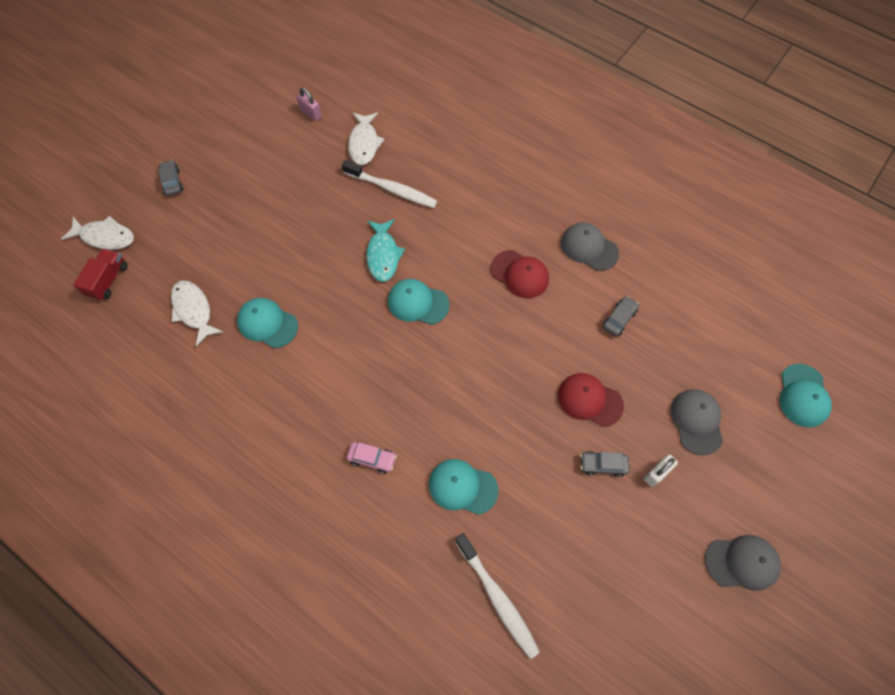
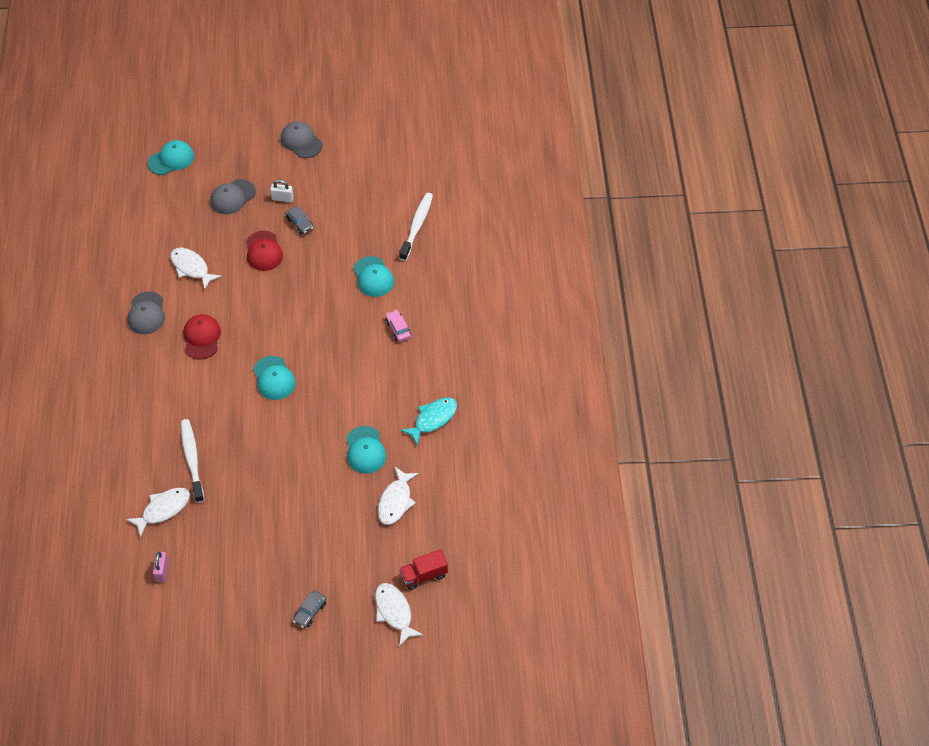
camera: 130 degrees left, 10 degrees down
turquoise fish [366,219,405,282] -> turquoise fish moved to [400,398,457,445]
grey car [603,296,639,336] -> white fish [170,248,222,290]

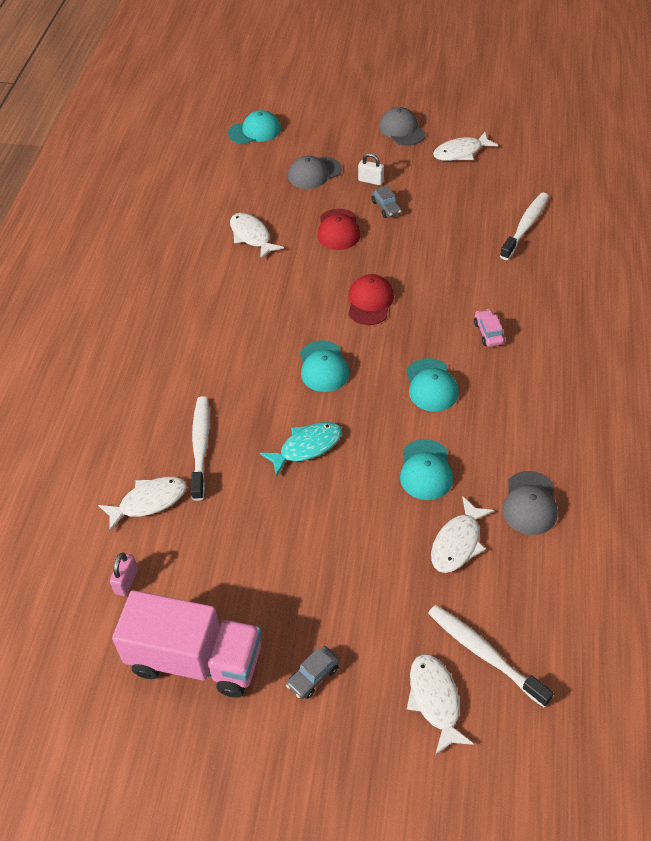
camera: 15 degrees right, 5 degrees down
grey cap [127,292,165,334] -> grey cap moved to [502,471,558,535]
red cap [183,314,221,360] -> red cap moved to [348,274,394,325]
turquoise cap [353,256,394,297] -> turquoise cap moved to [406,358,459,412]
red truck [399,549,448,590] -> white toothbrush [428,605,554,707]
turquoise fish [400,398,457,445] -> turquoise fish moved to [260,422,342,477]
none -> pink truck [112,590,262,698]
none -> white fish [433,132,498,161]

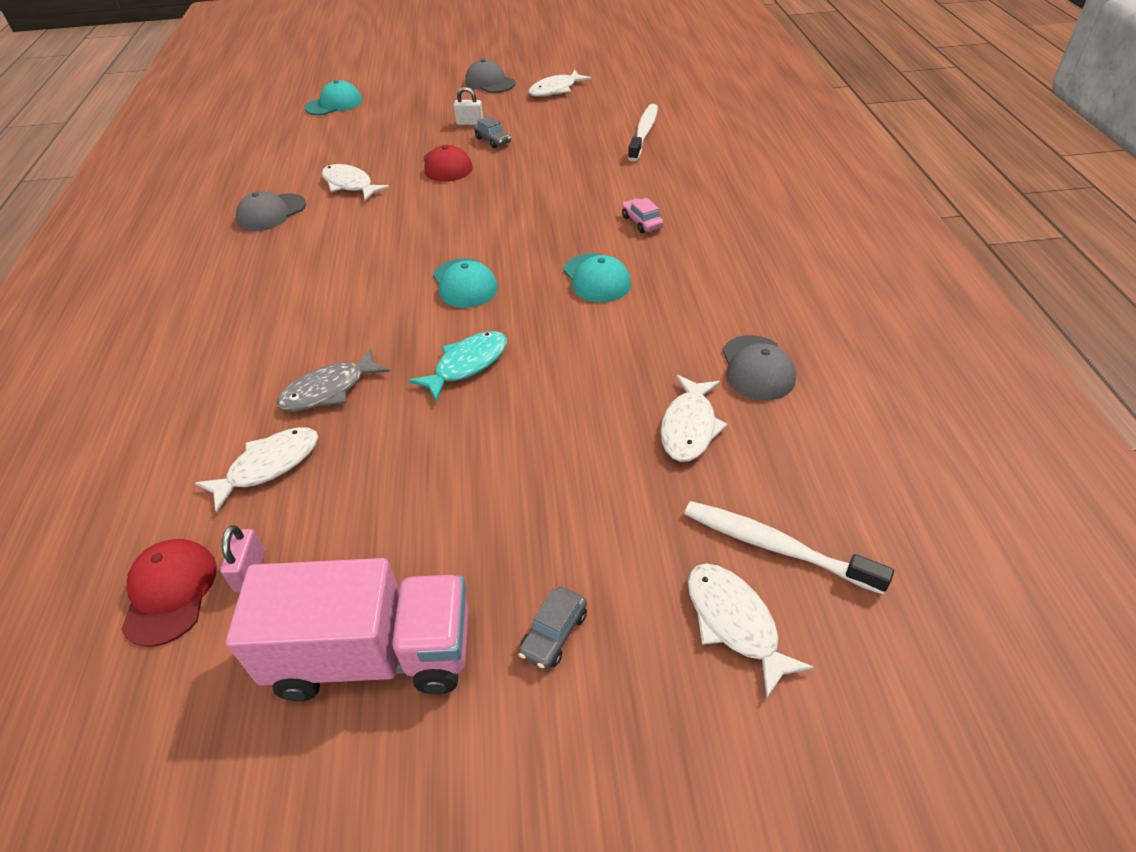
camera: 15 degrees left, 5 degrees down
white toothbrush [191,396,210,501] -> grey fish [277,348,390,412]
grey cap [288,156,342,189] -> grey cap moved to [236,191,306,231]
red cap [348,274,394,325] -> red cap moved to [121,539,217,647]
turquoise cap [400,439,453,500] -> none

